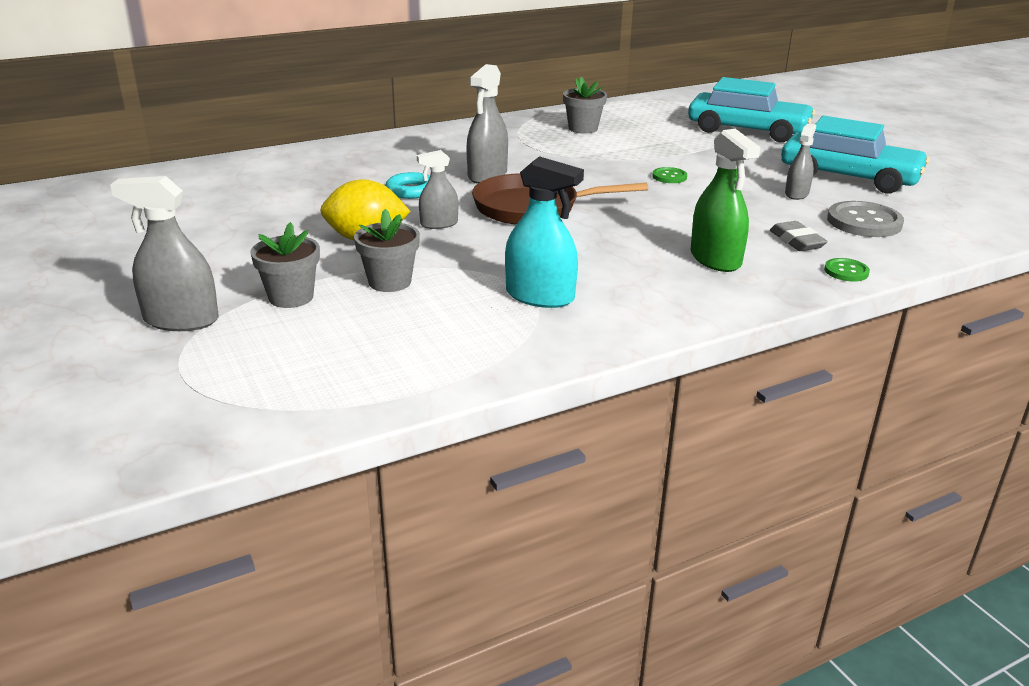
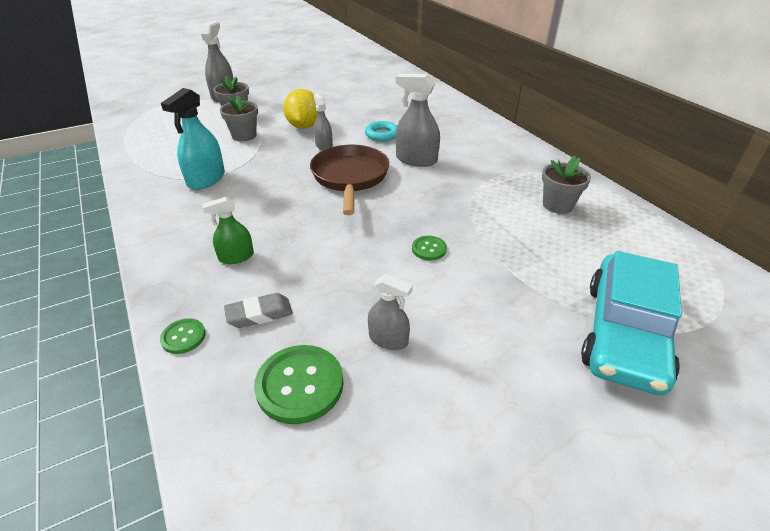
camera: 90 degrees right, 10 degrees up
green spray bottle [691,129,760,272] -> green spray bottle [202,197,254,264], size x0.62
turquoise car [781,116,930,193] -> none
grey button [827,201,904,237] -> green button [254,345,343,424]

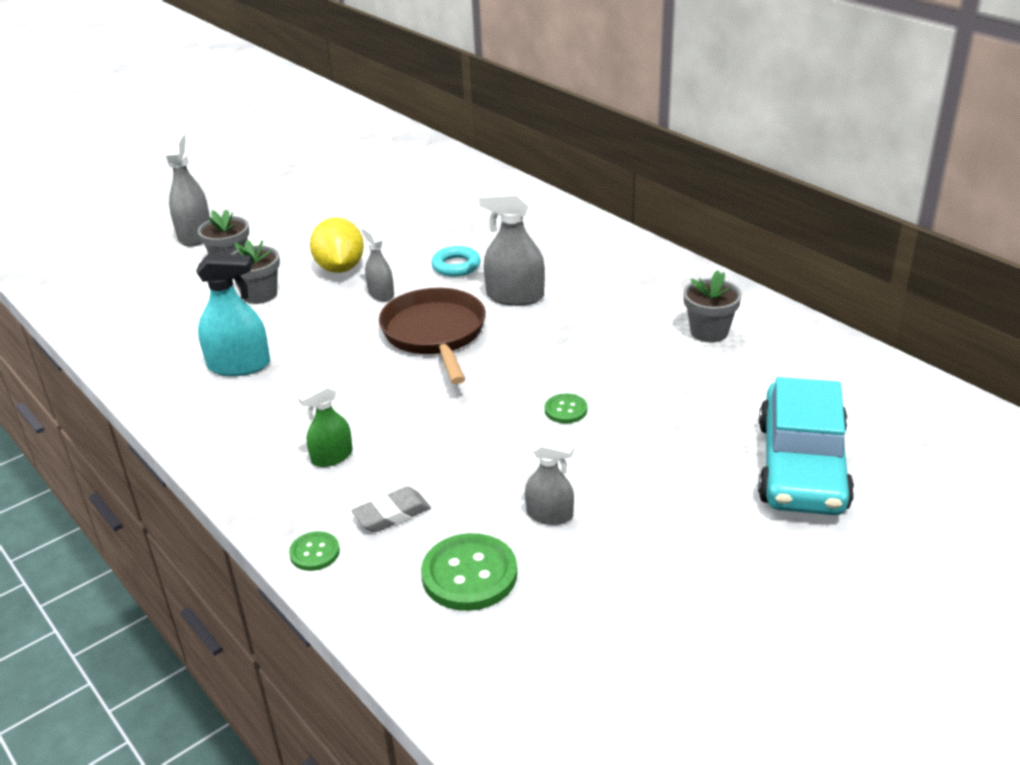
camera: 10 degrees left, 5 degrees down
turquoise spray bottle [161,88,225,190] -> turquoise spray bottle turned 105 degrees counterclockwise [196,253,270,376]

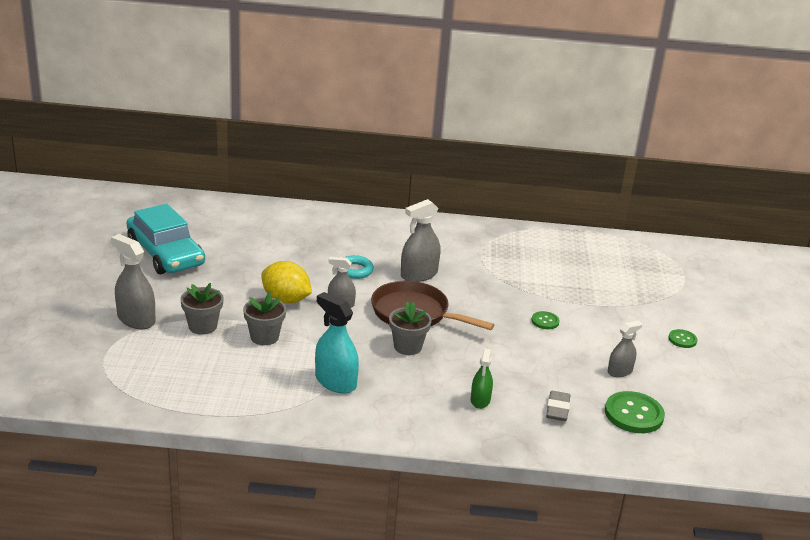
camera: 50 degrees left, 5 degrees down
turquoise spray bottle [196,253,270,376] -> turquoise spray bottle turned 90 degrees counterclockwise [315,292,359,393]
green button [289,531,340,571] -> green button moved to [668,329,697,348]
grey flower pot [683,270,742,342] -> grey flower pot moved to [389,302,432,355]
turquoise car [758,377,854,515] -> turquoise car moved to [127,204,205,274]

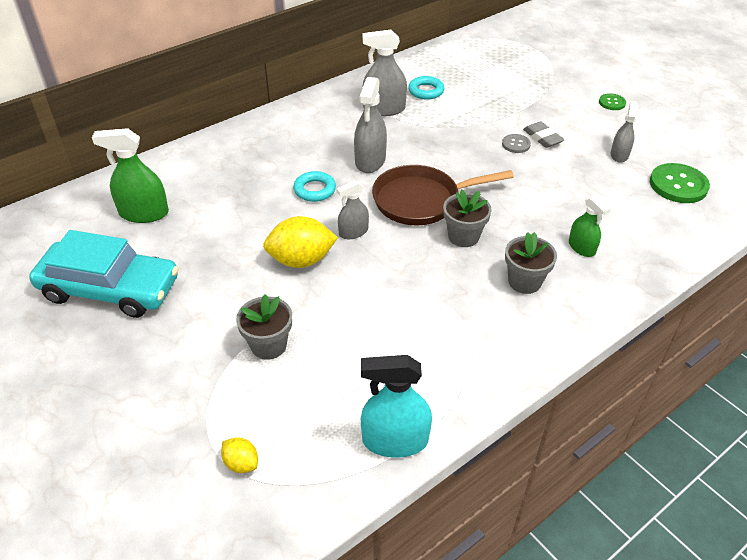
camera: 40 degrees left, 15 degrees up
grey spray bottle [111,234,156,329] -> grey spray bottle moved to [362,30,407,116]
grey flower pot [243,292,286,345] -> grey flower pot moved to [505,232,557,294]
turquoise spray bottle [315,292,359,393] -> turquoise spray bottle moved to [361,355,432,458]
green button [531,311,560,329] -> grey button [502,134,531,153]
grey eraser [546,391,571,421] -> grey eraser moved to [523,121,564,148]
none -> green spray bottle [92,128,169,223]
none -> yellow lemon [221,437,258,473]
none -> turquoise ring [408,76,445,100]

